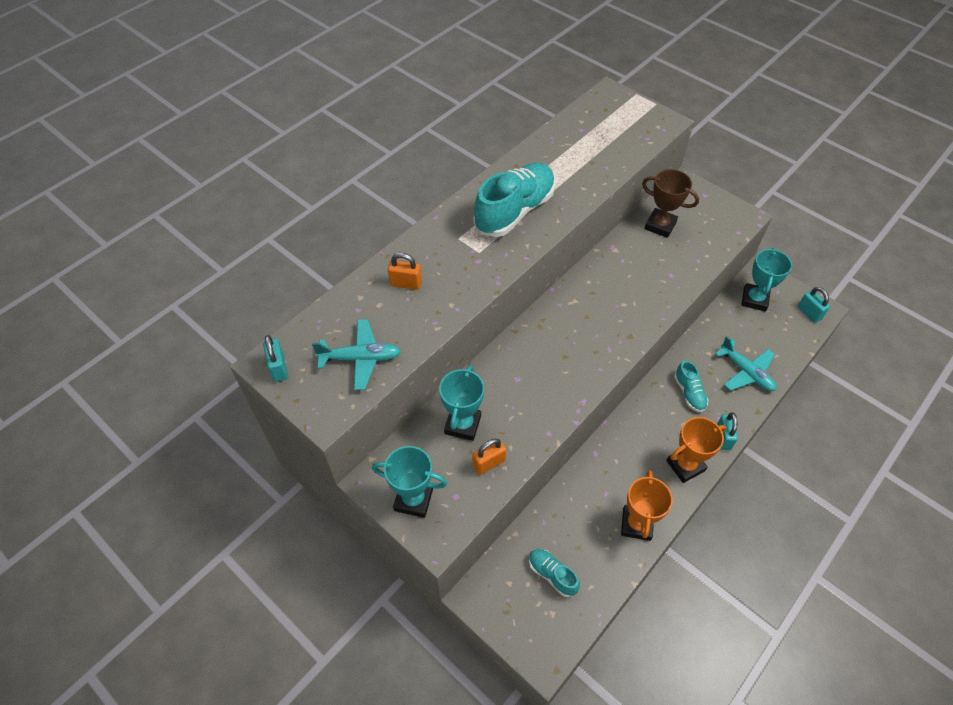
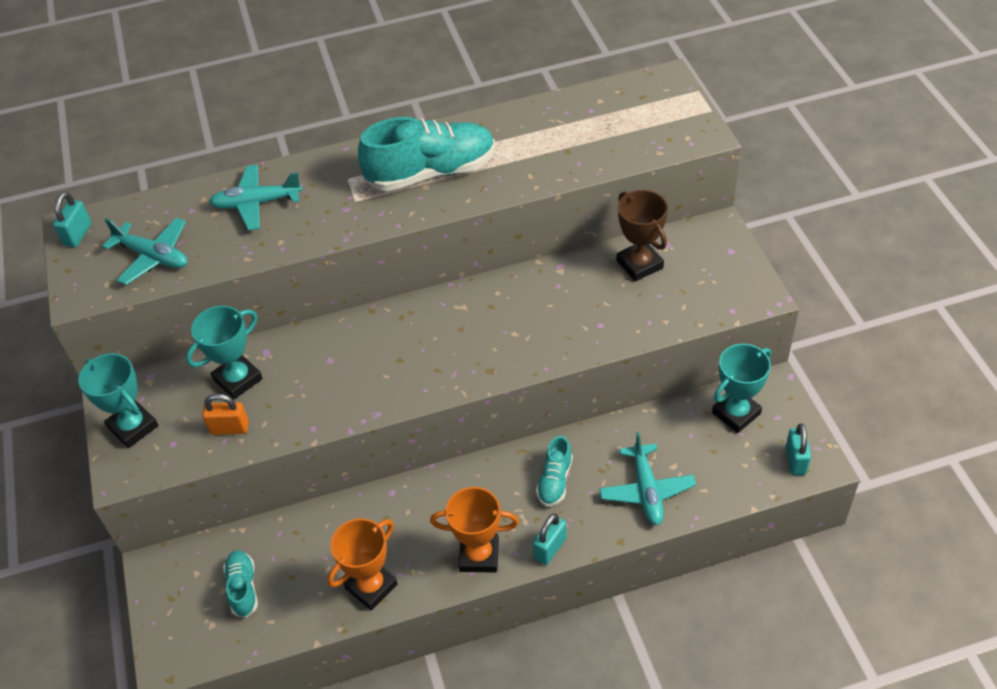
camera: 35 degrees right, 5 degrees down
orange padlock [388,253,422,290] -> turquoise plane [209,165,302,230]

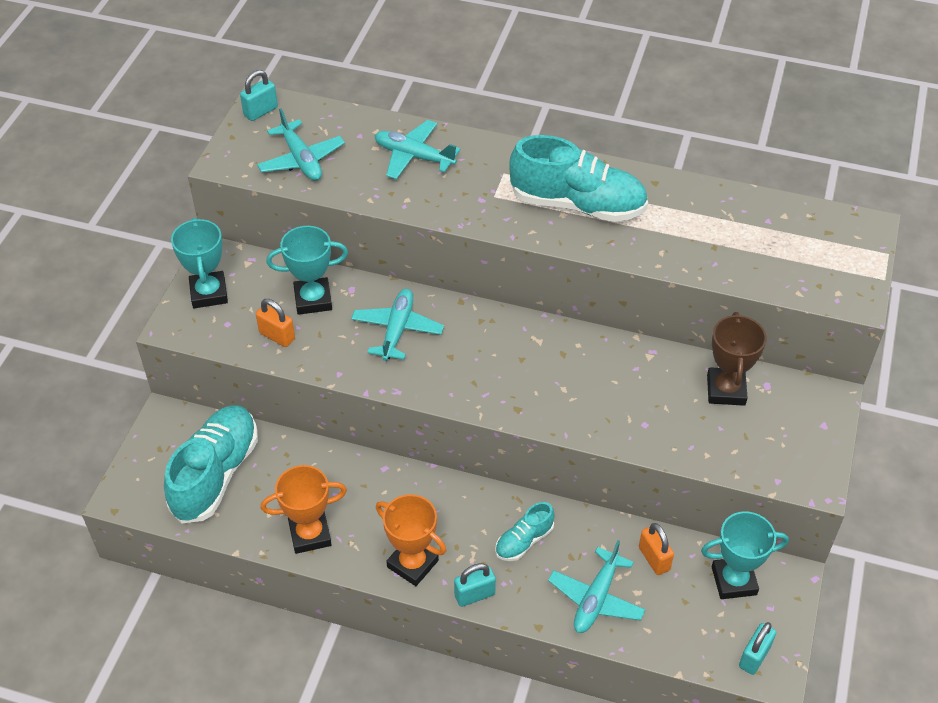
camera: 30 degrees right, 0 degrees up
turquoise shoe [223,550,258,618] -> turquoise shoe [164,405,258,523], size x2.01
none -> turquoise plane [351,289,444,361]
none -> orange padlock [639,523,674,575]

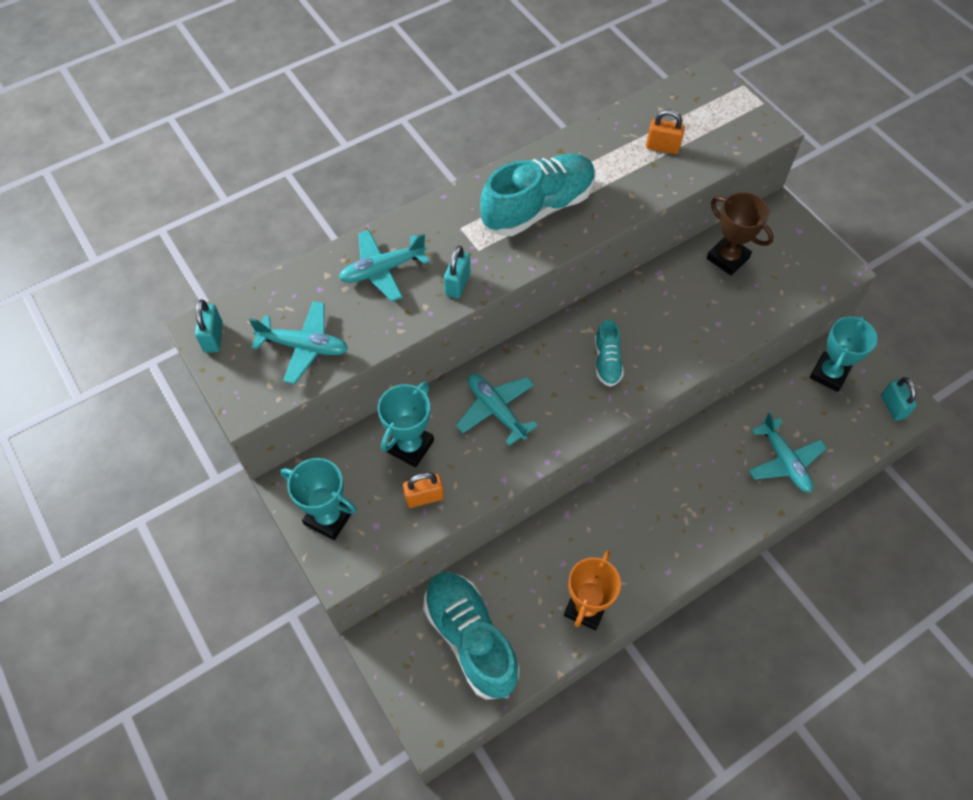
camera: 50 degrees left, 10 degrees up
orange trophy [376,494,446,586] -> none
turquoise padlock [454,563,496,607] -> turquoise padlock moved to [444,246,470,299]
turquoise shoe [495,502,555,561] -> turquoise shoe moved to [595,320,624,387]
orange padlock [639,523,674,575] -> orange padlock moved to [646,110,685,154]

